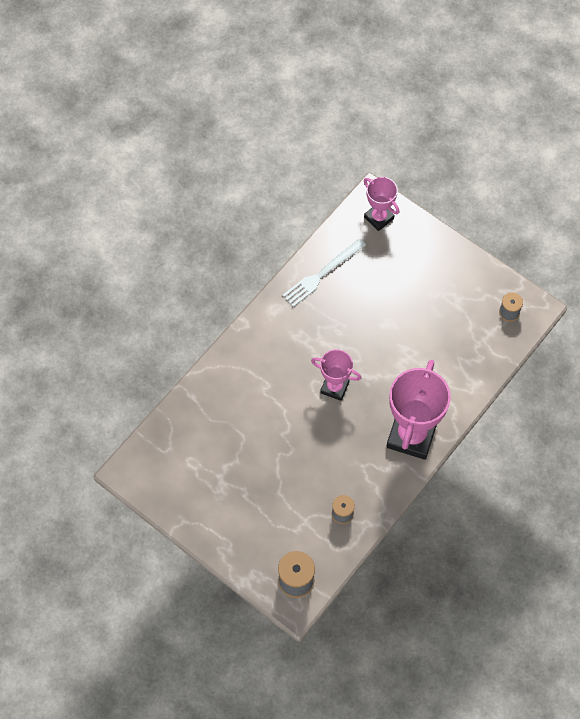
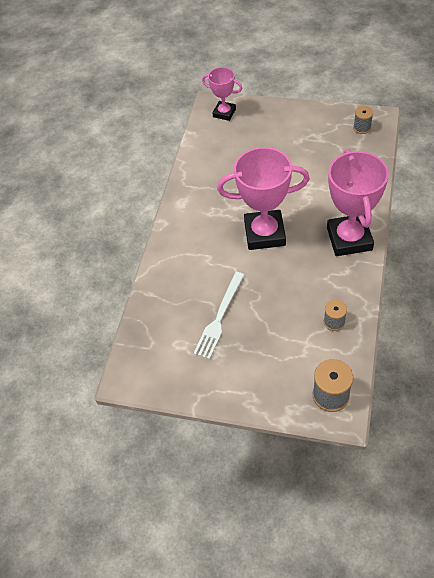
camera: 20 degrees left, 10 degrees down
white fork [282,239,366,307] -> white fork moved to [194,272,244,359]
pink trophy [311,349,361,401] -> pink trophy [217,147,310,250], size x1.77

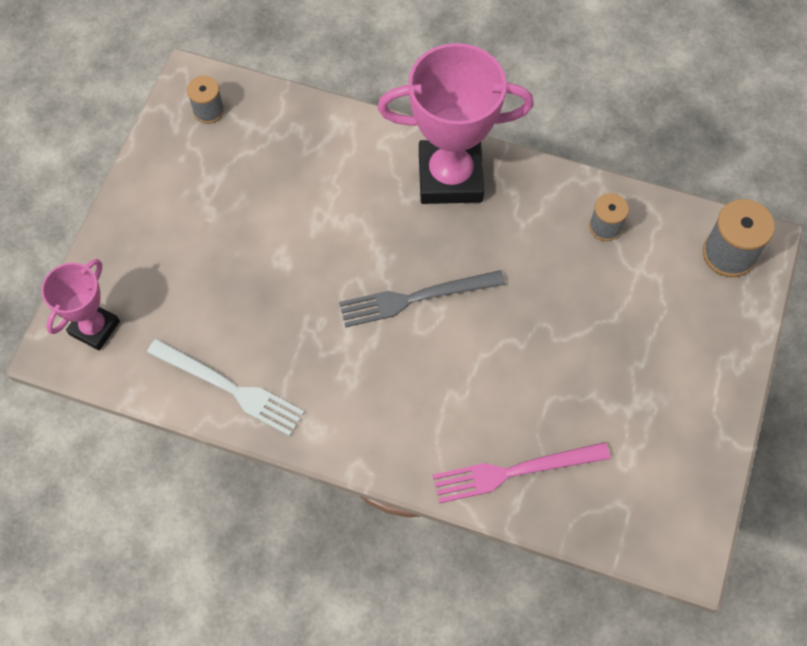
camera: 90 degrees left, 10 degrees up
white fork [194,272,244,359] -> white fork moved to [147,339,305,436]
pink trophy [217,147,310,250] -> grey fork [339,270,505,327]
none -> pink fork [433,442,610,503]

